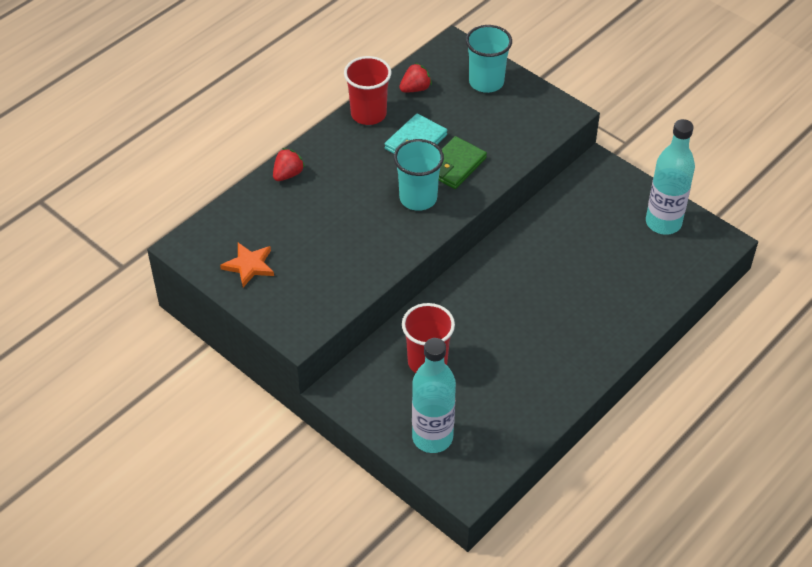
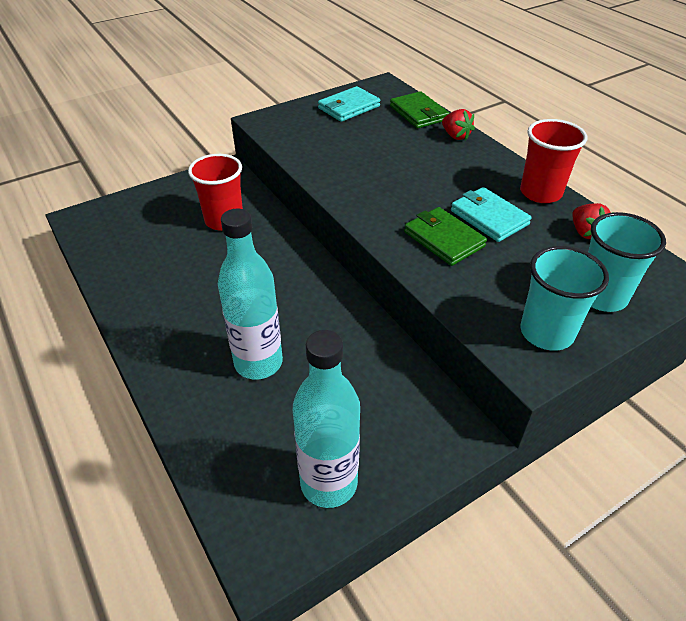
camera: 105 degrees right, 5 degrees down
orange star [220,243,274,287] -> turquoise wallet [318,86,380,122]
turquoise cup [394,139,444,211] -> turquoise cup moved to [520,246,609,351]
turquoise bottle [412,338,456,453] -> turquoise bottle moved to [218,209,283,379]
none -> green wallet [390,91,449,129]

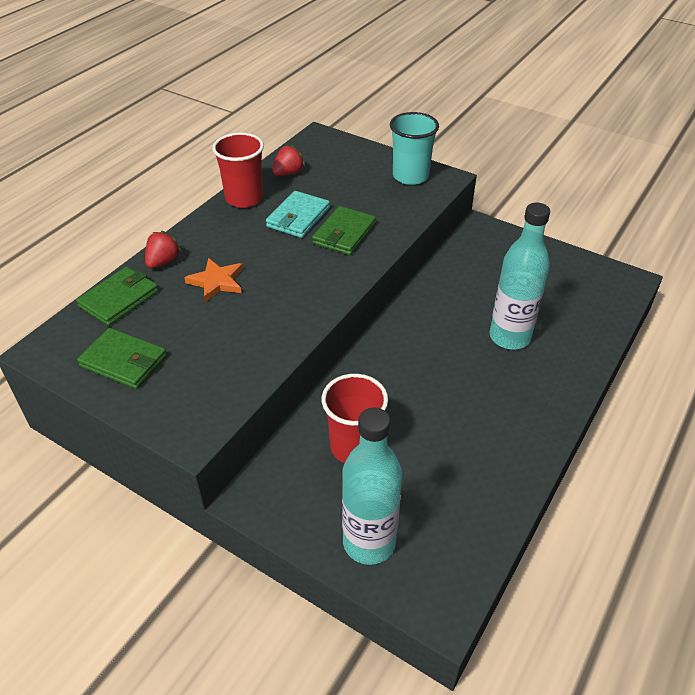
camera: 115 degrees left, 0 degrees up
turquoise bottle [293,330,360,508] -> turquoise bottle moved to [342,407,402,565]
turquoise wallet [318,86,380,122] -> green wallet [77,328,167,389]
turquoise cup [588,212,666,312] -> none
none -> orange star [184,258,243,302]

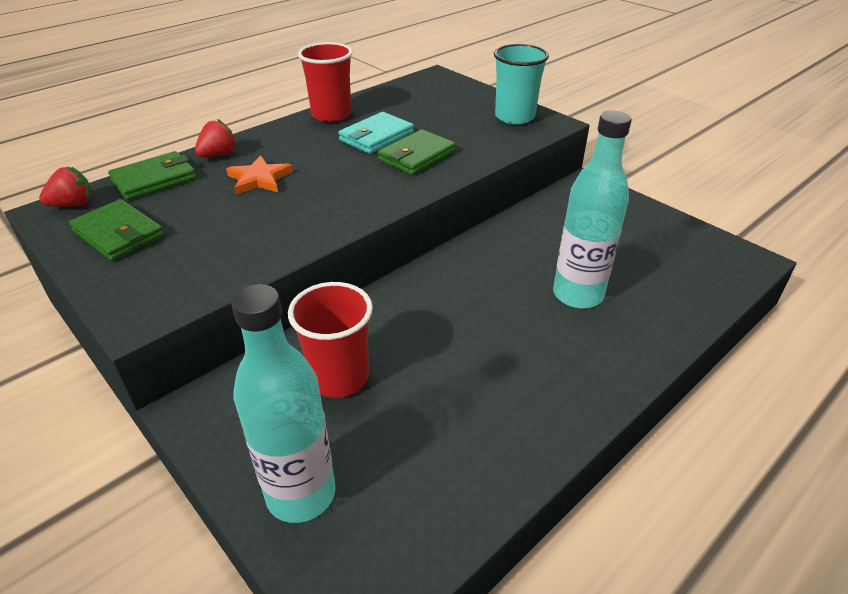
camera: 15 degrees right, 5 degrees down
red strawberry [272,145,305,176] -> red strawberry moved to [39,166,93,207]

